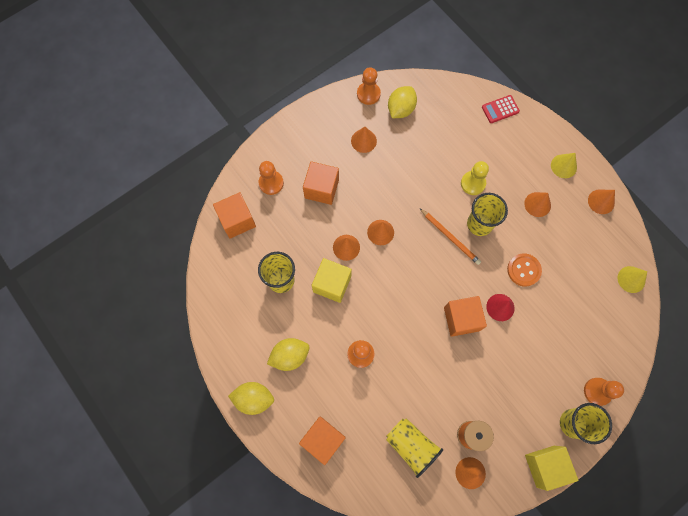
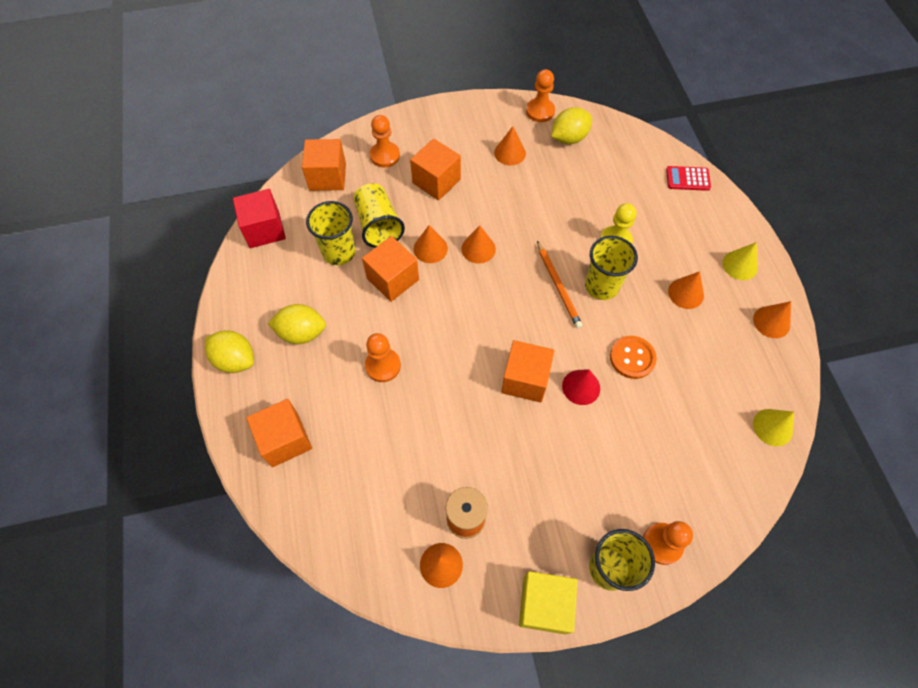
camera: 25 degrees right, 10 degrees down
yellow cube [312,258,352,303] -> orange cube [362,236,419,302]
yellow cup [386,418,443,478] -> yellow cup moved to [354,183,405,248]
none -> red cube [233,189,286,248]

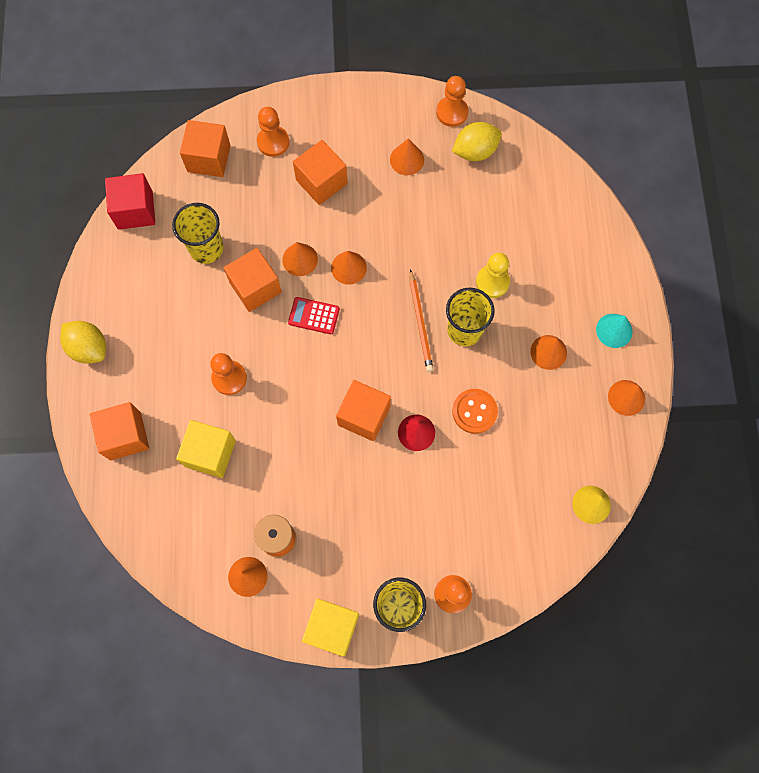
camera: 10 degrees right, 10 degrees up
yellow lemon [268,304,326,344] -> none
yellow cup [354,183,405,248] -> none
red calculator [666,166,711,191] -> red calculator moved to [288,297,340,334]
yellow cone [722,242,758,280] -> turquoise cone [596,314,633,348]
none -> yellow cube [176,420,236,478]

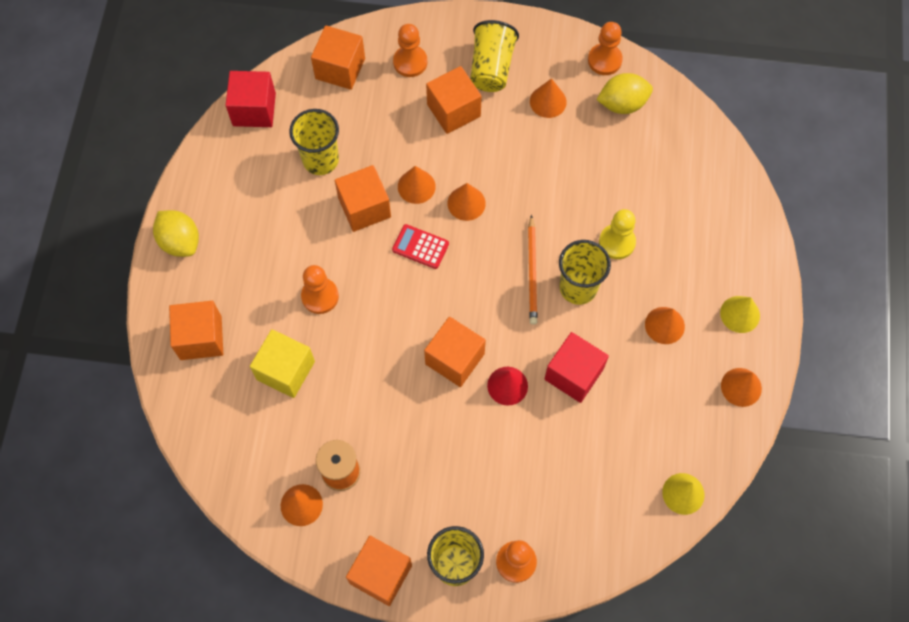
camera: 10 degrees right, 5 degrees down
yellow cube [302,598,359,656] -> orange cube [346,536,412,606]
orange button [452,389,498,434] -> red cube [544,332,609,403]
turquoise cone [596,314,633,348] -> yellow cone [720,296,760,333]
none -> yellow cup [470,20,519,92]

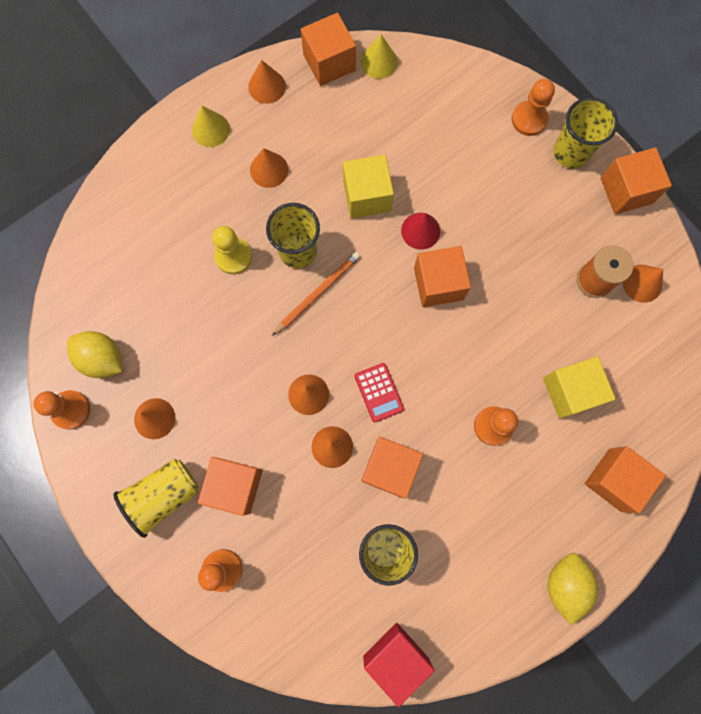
camera: 135 degrees left, 10 degrees up
orange cube [311,25,365,90] -> orange cube moved to [301,13,356,86]
red cube [544,332,609,403] -> yellow cube [343,155,394,218]

